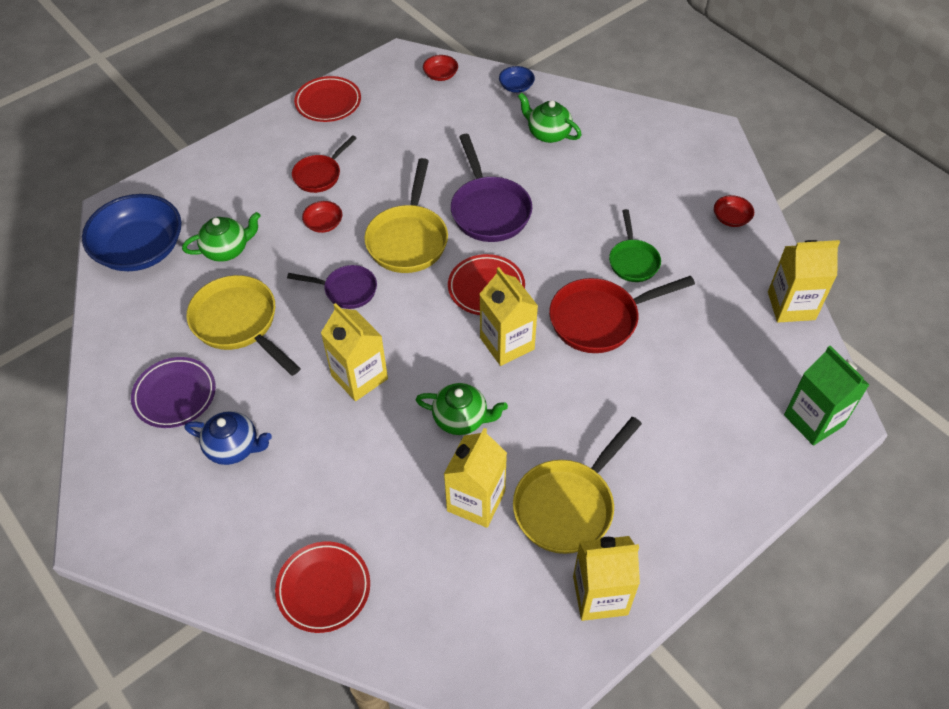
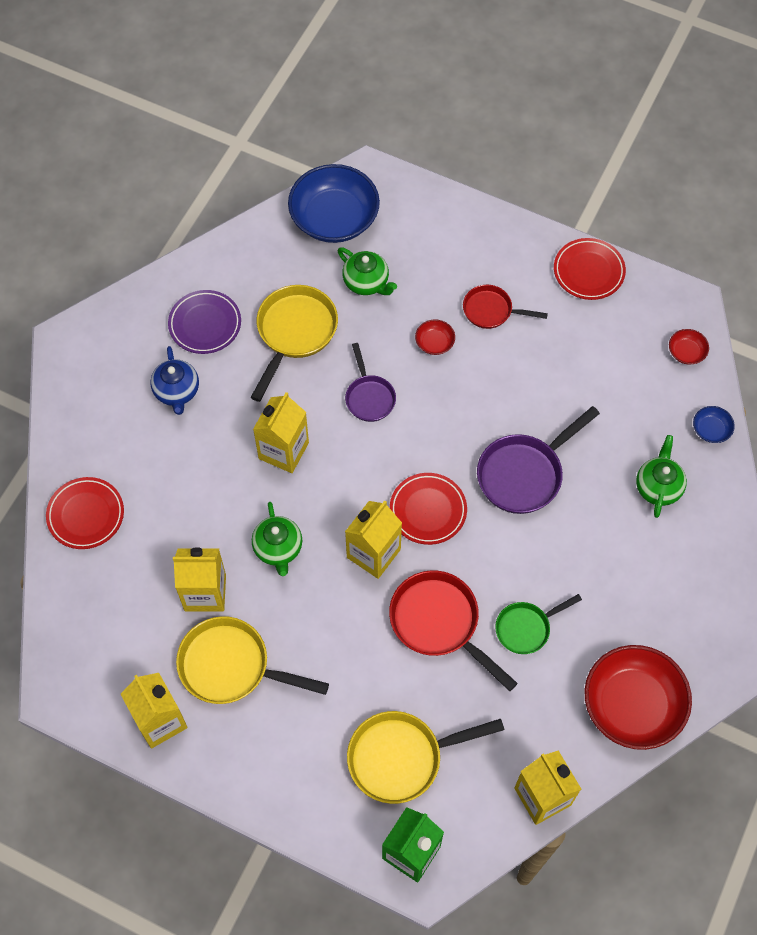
camera: 65 degrees right, 10 degrees up
yellow pan [364,158,448,273] -> yellow pan moved to [347,711,504,804]
red bowl [714,195,754,227] -> red bowl [585,645,692,750], size x2.36

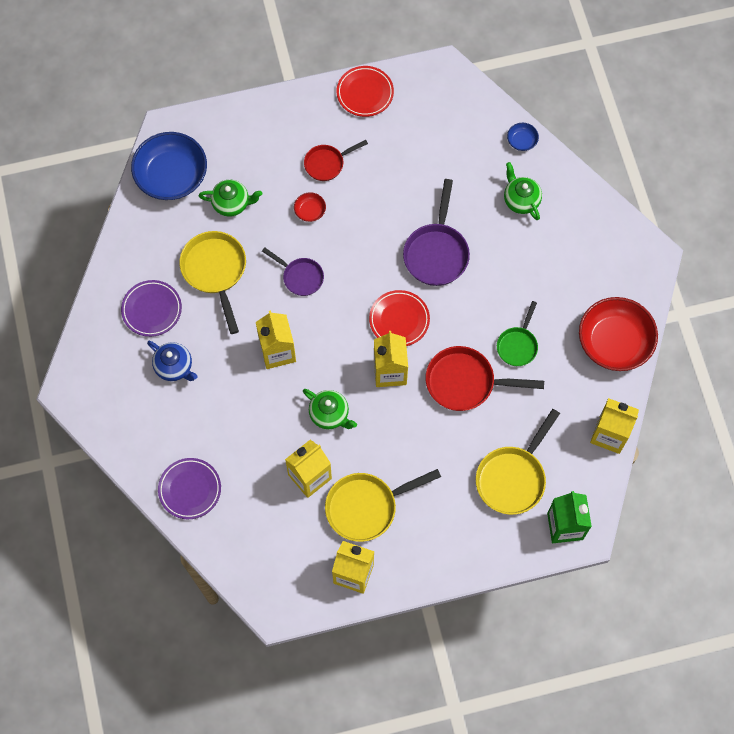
camera: 40 degrees left, 5 degrees up
red plate [46,477,124,549] -> purple plate [158,458,221,519]
red bowl [669,329,709,365] -> none

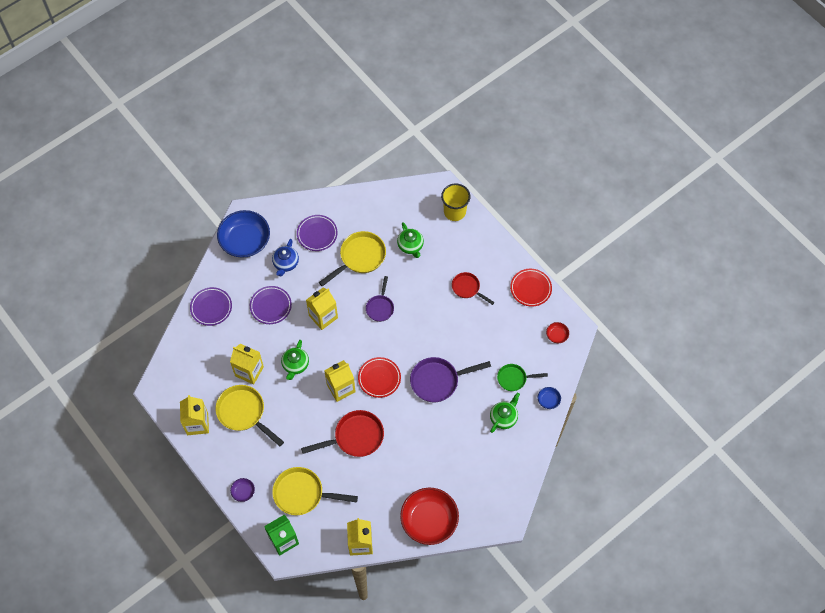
camera: 65 degrees right, 5 degrees down
blue bowl [131,132,207,200] -> blue bowl moved to [217,210,270,257]
red bowl [294,192,326,222] -> red bowl moved to [546,322,569,343]
red pan [426,346,544,411] -> red pan turned 90 degrees clockwise [301,410,384,457]
green pan [497,301,538,366] -> green pan moved to [497,364,548,391]
none -> purple bowl [230,478,255,502]
none -> purple plate [250,286,292,324]
none -> yellow cup [441,183,470,221]

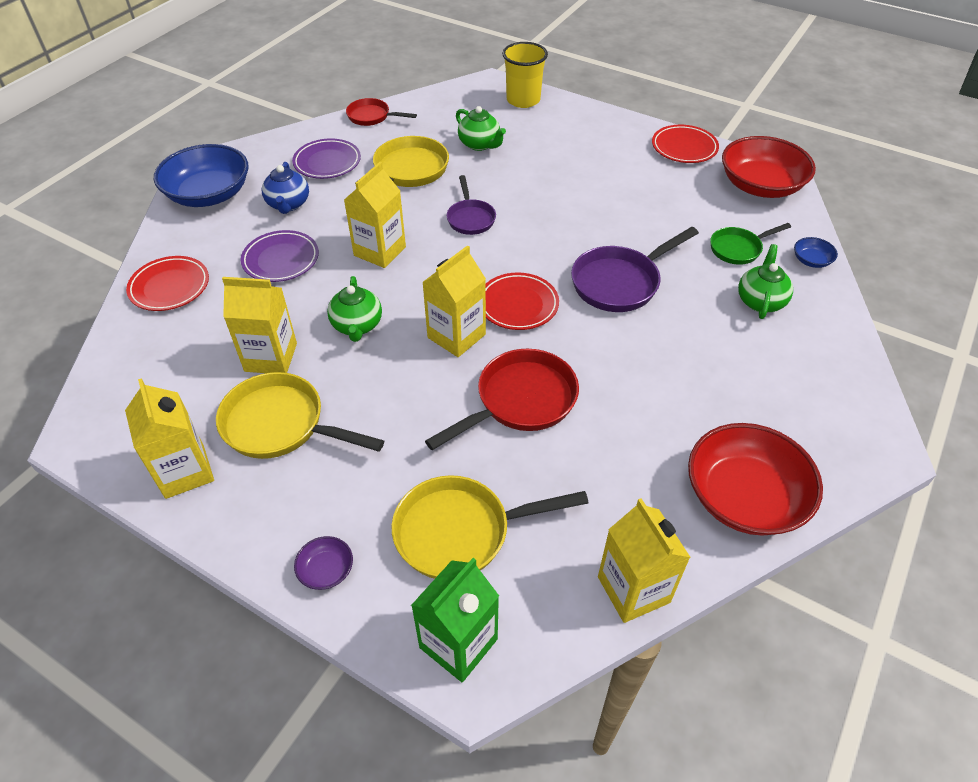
camera: 20 degrees left, 15 degrees down
purple plate [190,287,232,326] -> red plate [126,256,209,311]
red pan [452,272,495,305] -> red pan moved to [346,98,417,126]
red bowl [546,322,569,343] -> red bowl [722,136,816,198], size x2.36

